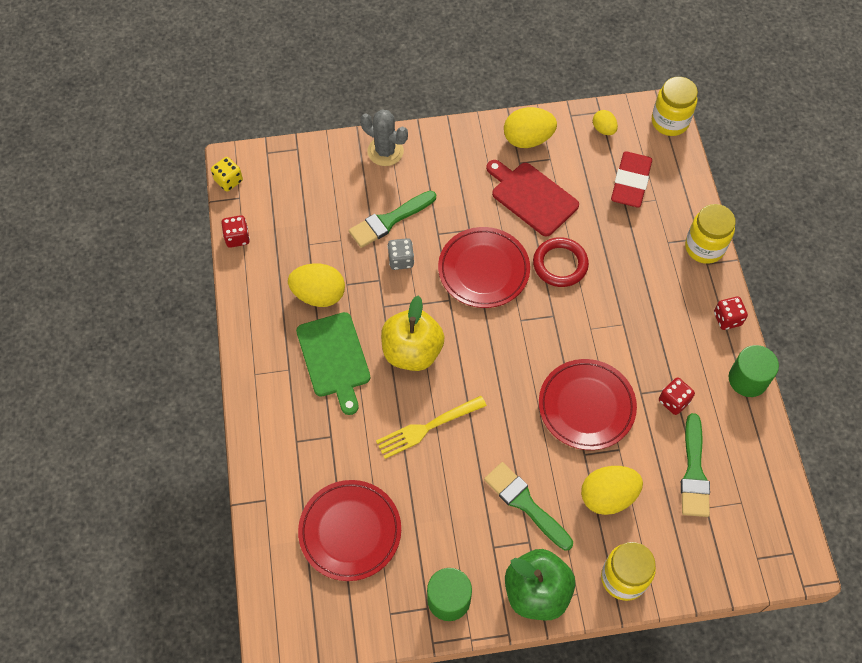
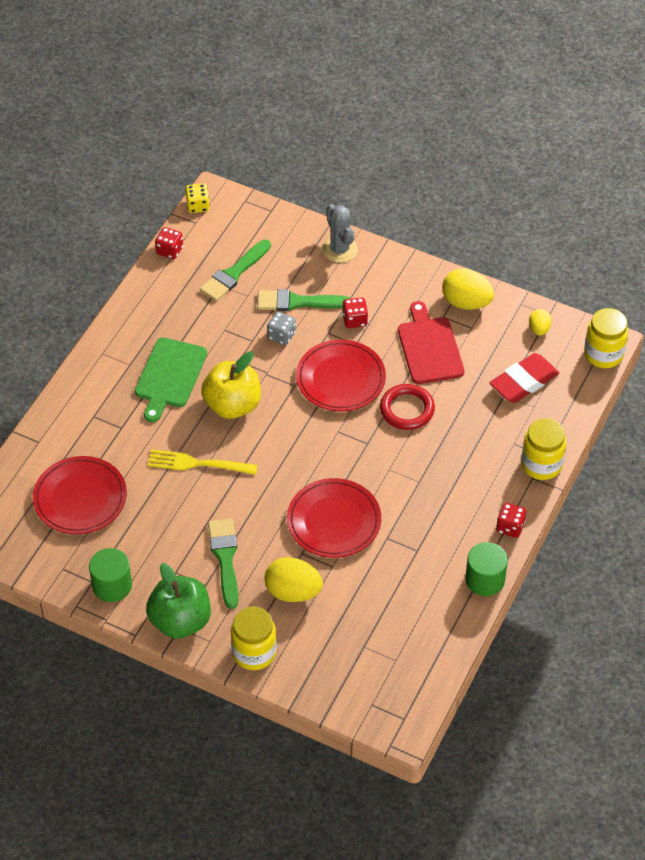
camera: 35 degrees right, 10 degrees down
yellow egg [288,263,345,307] -> none
red dice [659,378,695,415] -> red dice moved to [342,298,368,328]
green brush [681,413,710,517] -> green brush moved to [200,240,271,301]

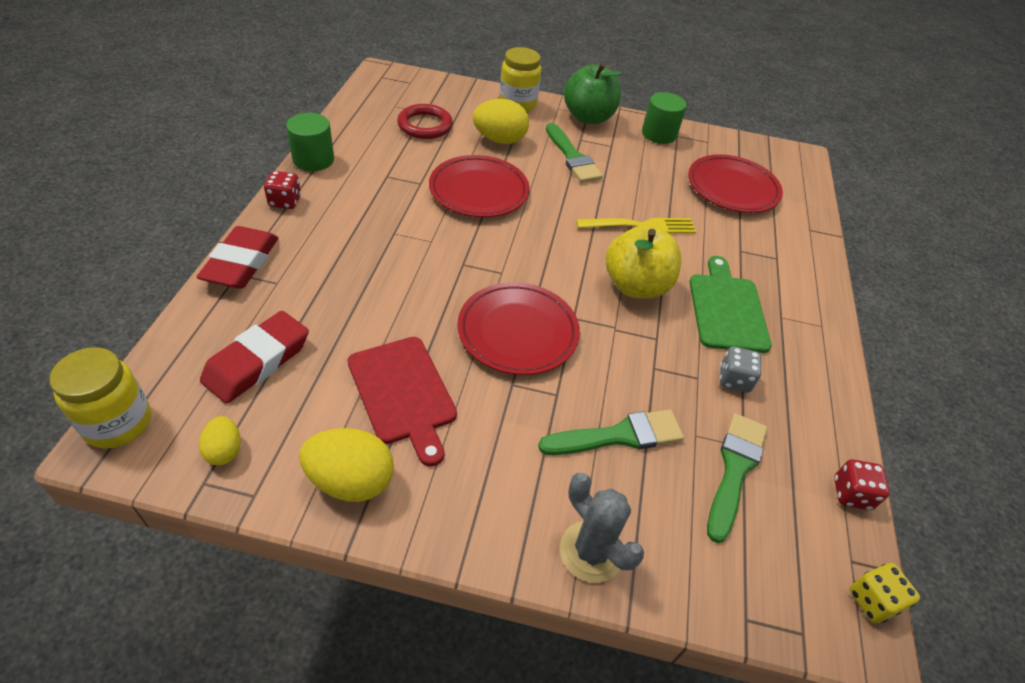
camera: 160 degrees right, 5 degrees down
grey dice [267,312,296,345] -> grey dice moved to [720,346,762,393]
red dice [342,298,368,328] -> none
red ring [380,384,435,430] -> red ring moved to [397,104,453,139]
yellow jar [521,418,566,480] -> red eraser [197,226,278,288]

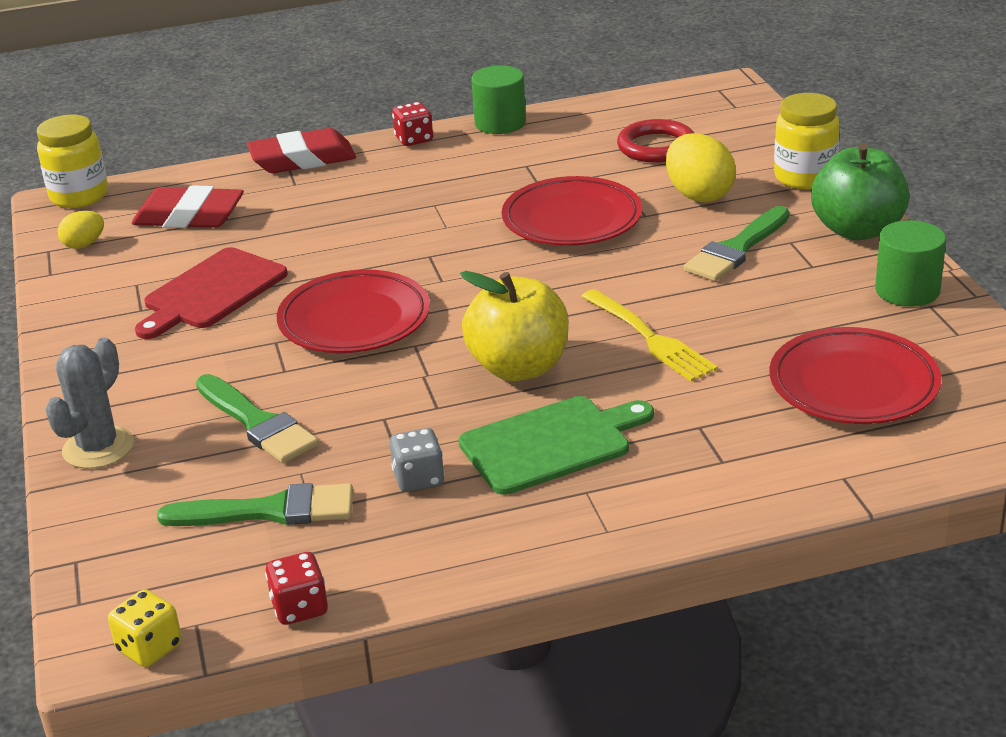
camera: 70 degrees right, 15 degrees down
yellow egg [299,428,394,502] -> none

